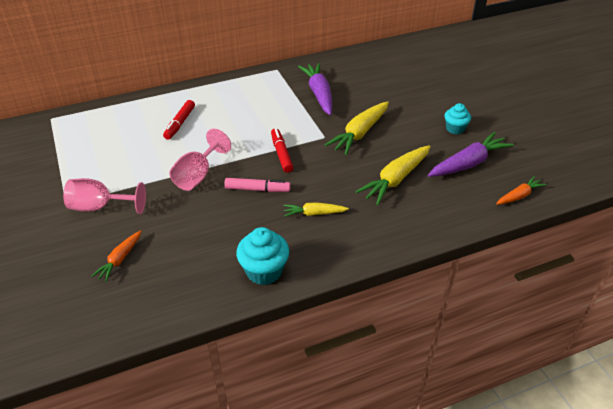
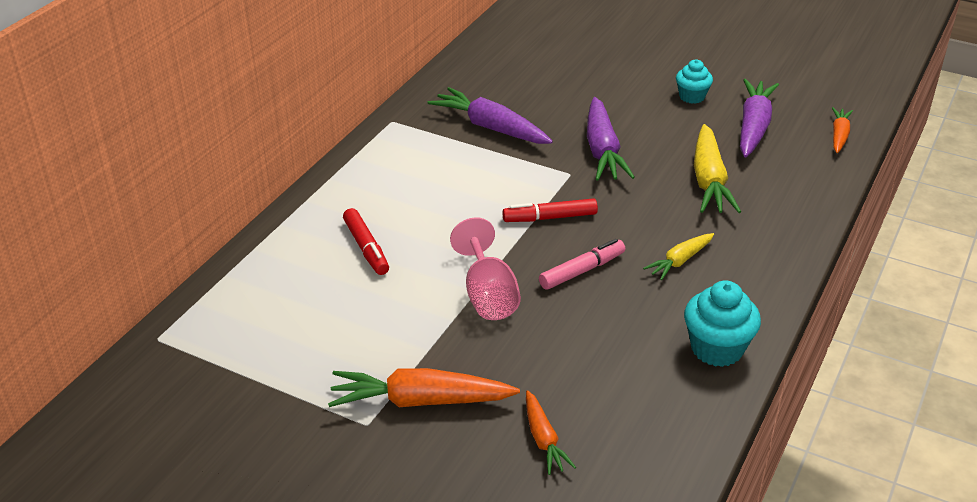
camera: 40 degrees left, 5 degrees down
pink goblet [63,178,146,214] -> orange carrot [328,368,520,407]
red marker [271,128,293,173] -> red marker turned 45 degrees counterclockwise [502,198,598,222]
yellow carrot [325,101,389,155] -> purple carrot [587,97,635,181]

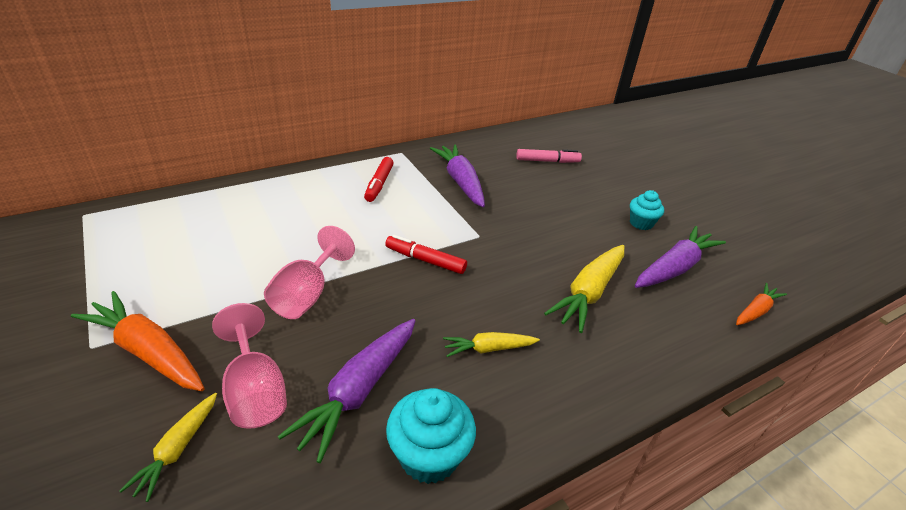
camera: 30 degrees right, 0 degrees up
red marker [343,208,389,275] -> red marker moved to [364,157,394,202]
orange carrot [526,390,576,475] -> yellow carrot [120,393,217,502]
pink marker [539,239,625,290] -> pink marker moved to [516,149,582,163]
purple carrot [587,97,635,181] -> purple carrot moved to [278,319,415,463]
none -> pink goblet [212,303,287,429]

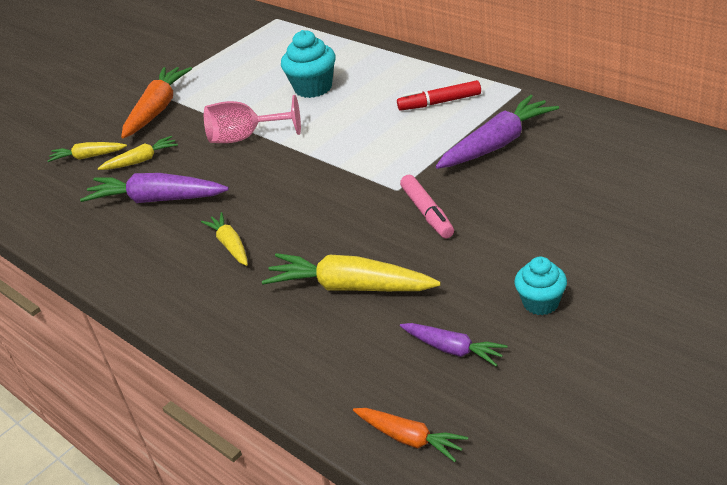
camera: 80 degrees right, 0 degrees up
pink goblet [212,303,287,429] -> yellow carrot [97,136,178,170]
red marker [385,235,467,274] -> none
turquoise cupcake [386,388,476,484] -> turquoise cupcake moved to [281,30,336,98]
pink marker [516,149,582,163] -> pink marker moved to [400,175,454,238]
purple carrot [635,226,726,288] -> purple carrot [400,323,508,367], size x0.57

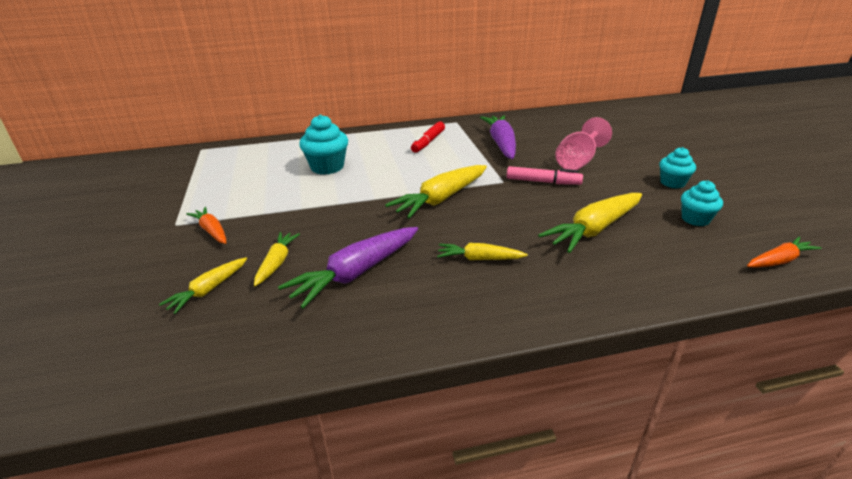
camera: 60 degrees left, 5 degrees down
orange carrot [121,67,192,138] -> orange carrot [186,207,226,244], size x0.57
pink goblet [204,95,301,143] -> pink goblet moved to [555,117,612,170]
purple carrot [400,323,508,367] -> turquoise cupcake [681,180,723,226]
none -> yellow carrot [385,165,487,218]

